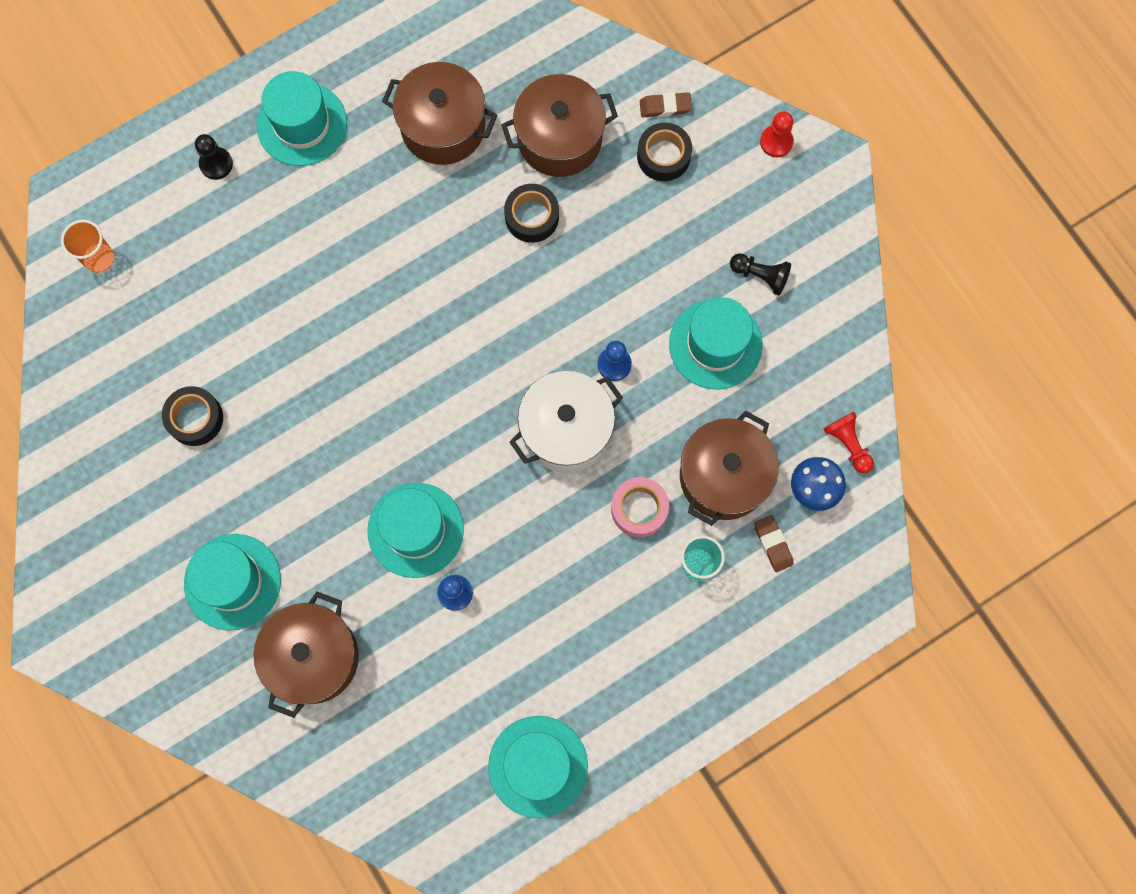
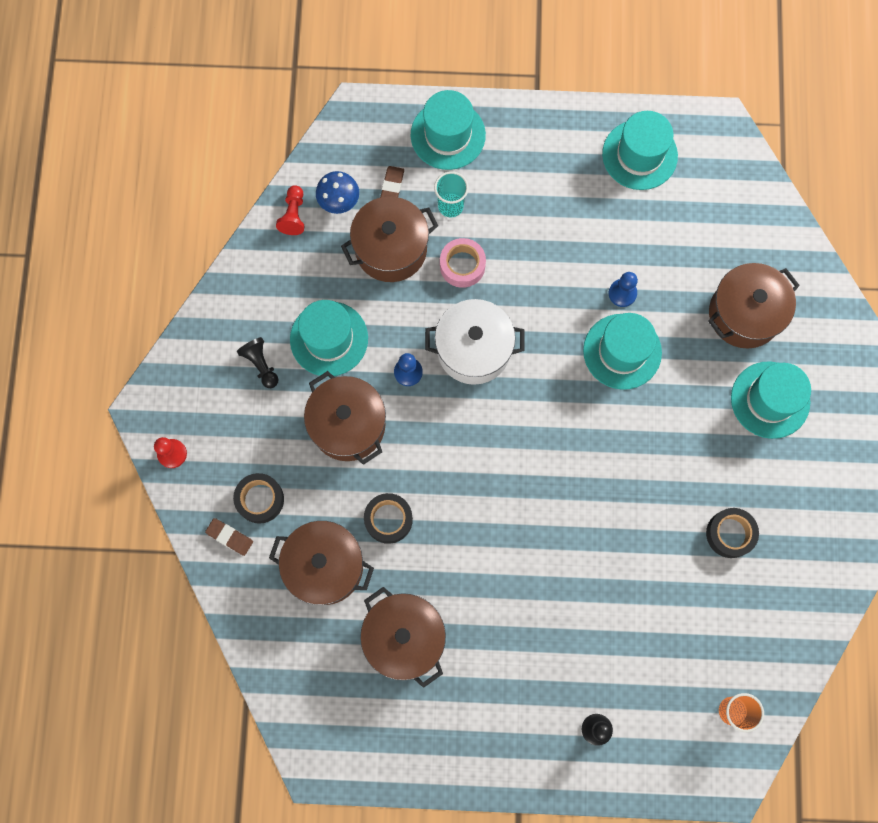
camera: 145 degrees left, 0 degrees up
turquoise hat [257,71,347,166] -> turquoise hat moved to [411,90,486,170]
none -> brown pot [304,371,386,465]

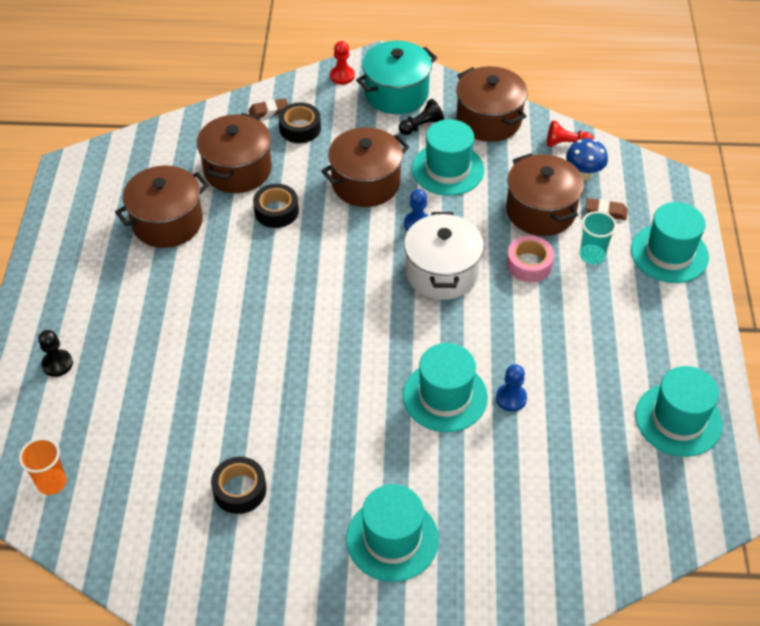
camera: 90 degrees right, 25 degrees down
brown eraser [205,518,253,556] -> brown eraser turned 45 degrees clockwise [249,98,288,118]
brown pot [708,263,800,349] -> brown pot moved to [456,66,527,142]
none -> turquoise pot [356,41,437,114]

